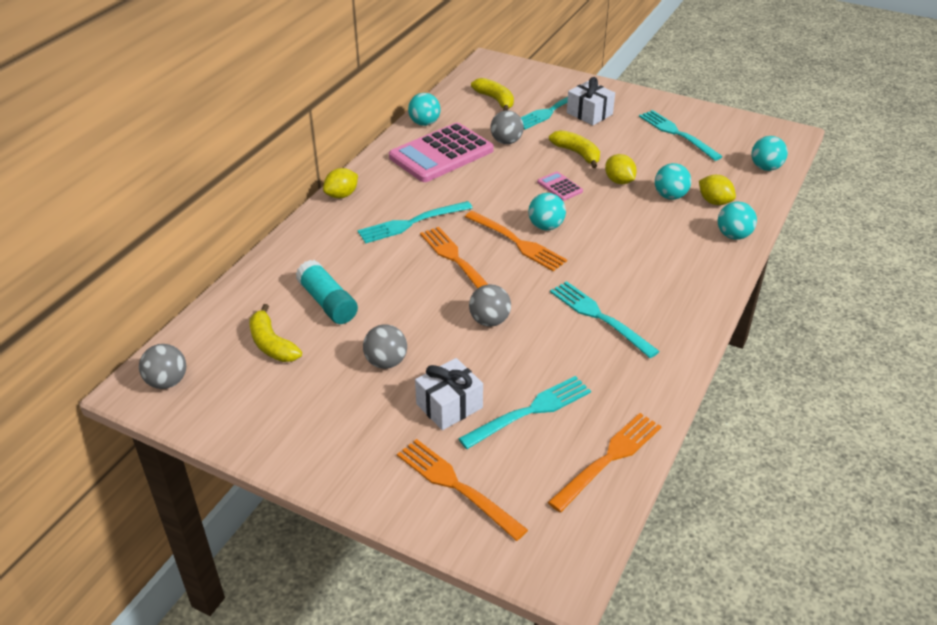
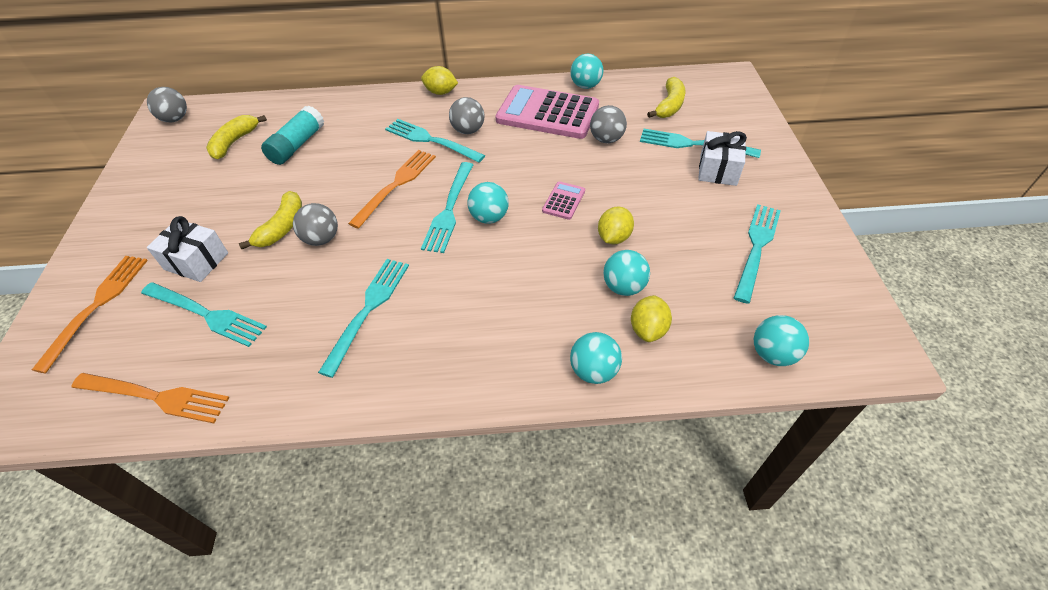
camera: 60 degrees right, 10 degrees up
grey ball [363,324,407,369] -> grey ball moved to [449,97,484,134]
orange fork [465,211,567,271] -> turquoise fork [421,162,473,253]
yellow banana [549,130,600,168] -> yellow banana moved to [239,191,302,249]

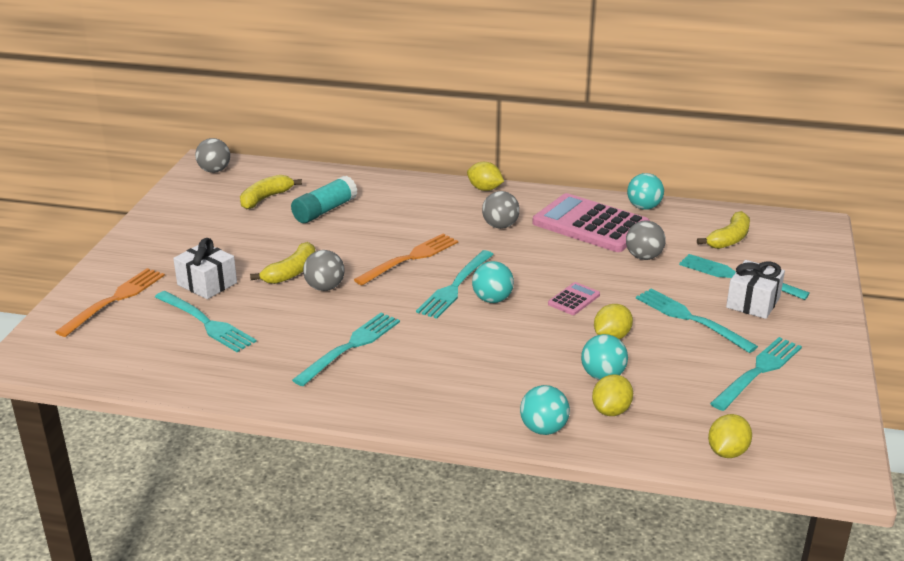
camera: 15 degrees right, 20 degrees down
orange fork [71,373,229,423] -> none
turquoise fork [385,119,485,163] -> turquoise fork moved to [636,288,758,353]
turquoise ball [754,315,809,366] -> yellow lemon [708,414,752,458]

